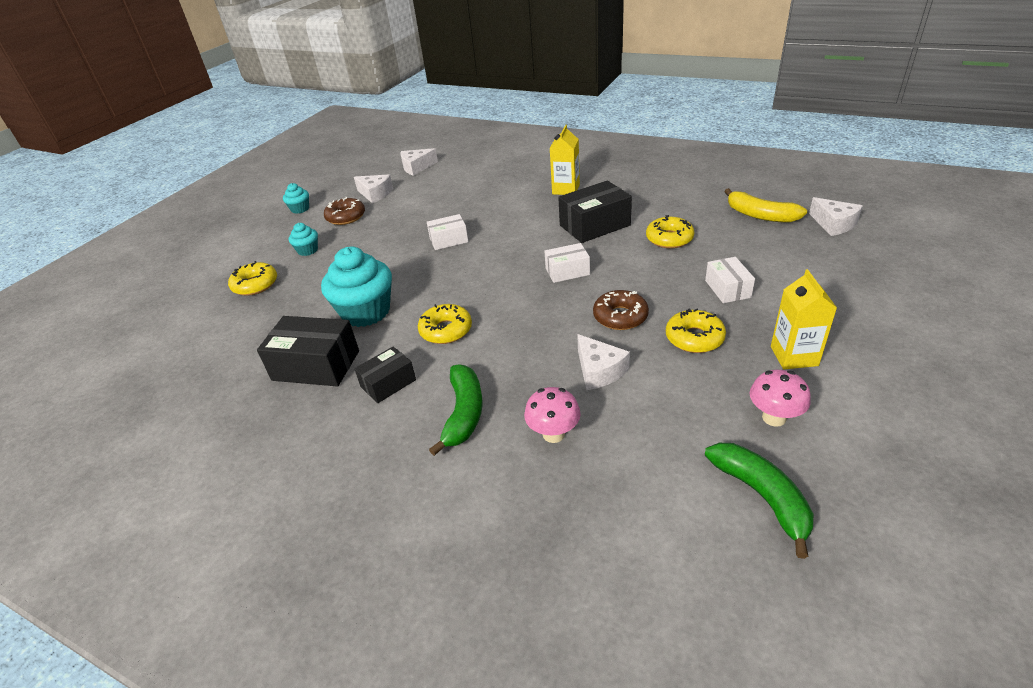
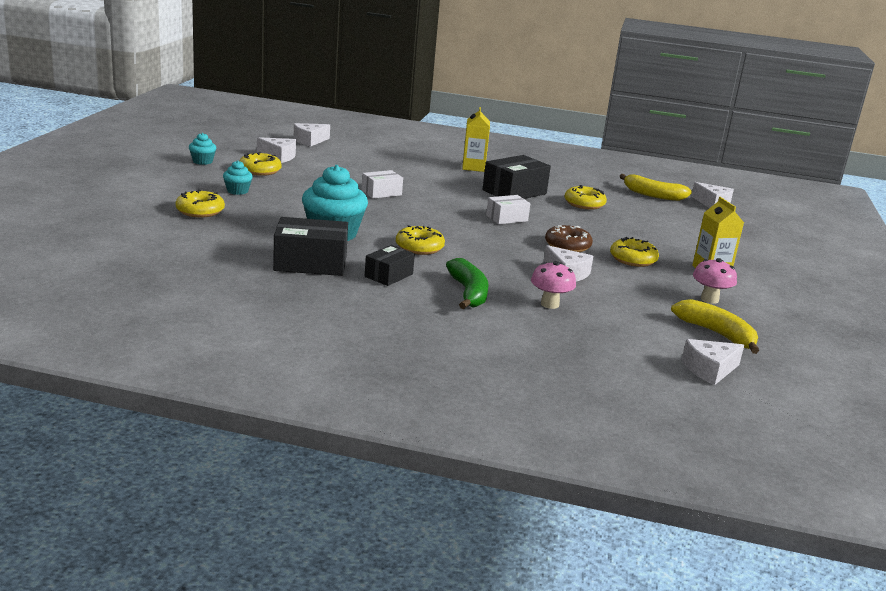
camera: 20 degrees left, 15 degrees down
brown donut [324,197,365,225] -> yellow donut [240,152,282,176]
white box [705,257,755,303] -> none
green banana [705,443,813,559] -> yellow banana [671,299,759,354]
none -> white cheese [682,339,744,385]

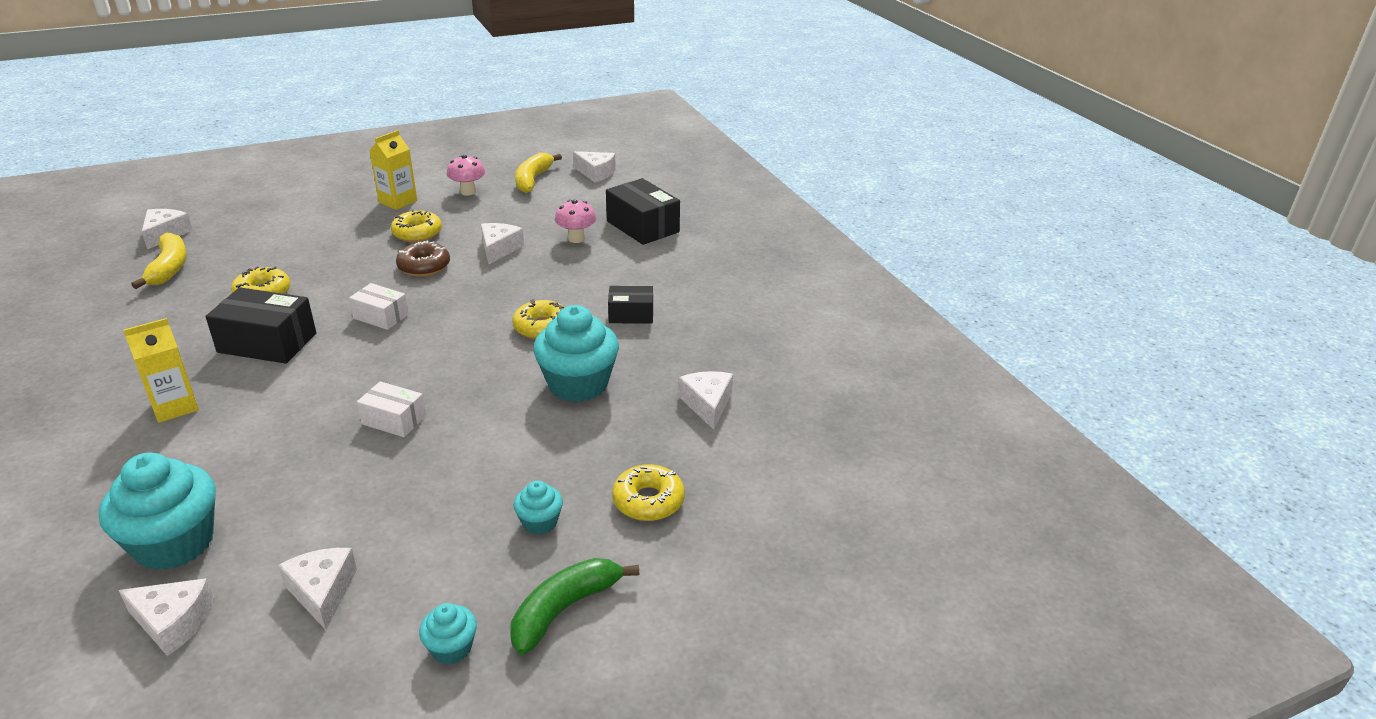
camera: 125 degrees left, 10 degrees up
yellow donut [240,152,282,176] -> none
black box [273,217,348,276] -> black box moved to [606,178,680,245]
green banana [446,258,489,309] -> green banana moved to [511,558,639,655]
none -> turquoise cupcake [99,453,216,570]
none -> white cheese [678,371,733,430]

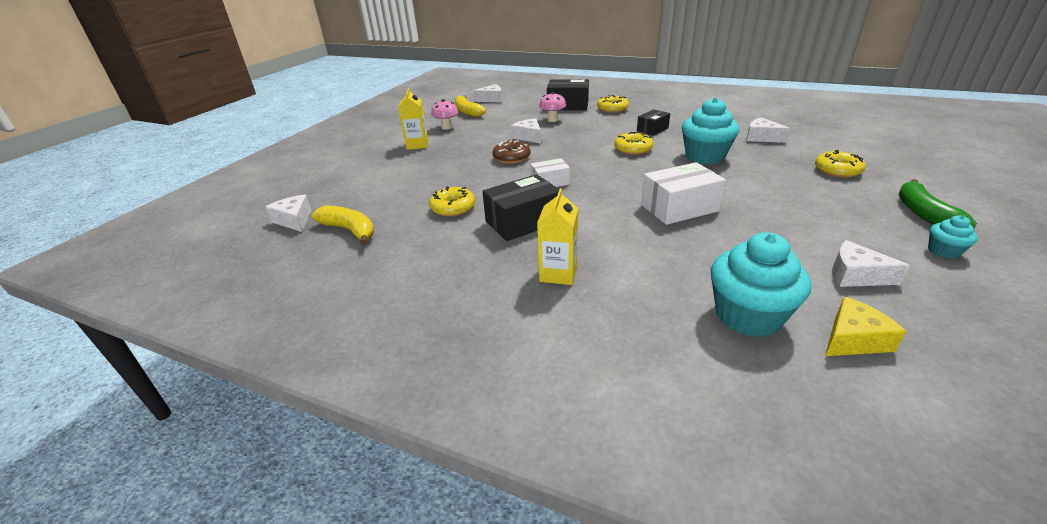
camera: 40 degrees left, 0 degrees up
white cheese [119,578,215,656] -> yellow cheese [825,297,906,356]
white box [357,381,426,437] -> white box [641,162,726,225], size x1.67
yellow donut [391,209,442,242] -> yellow donut moved to [597,95,629,113]
turquoise cupcake [514,481,563,535] -> none

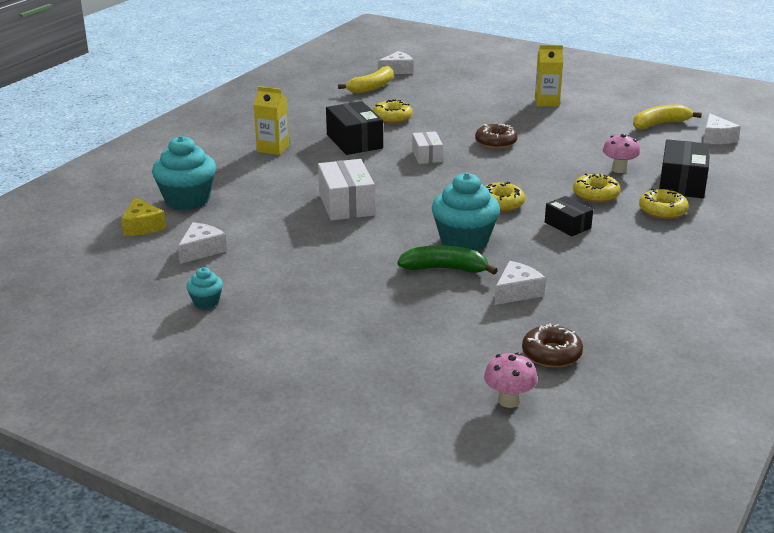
camera: 95 degrees right, 5 degrees down
pink mushroom [431,99,458,130] -> pink mushroom moved to [484,352,538,408]
white cheese [511,118,541,144] -> none
yellow donut [815,150,866,178] -> yellow donut moved to [573,173,621,203]
green banana [899,179,977,228] -> green banana moved to [397,245,498,274]
none -> brown donut [522,323,583,368]

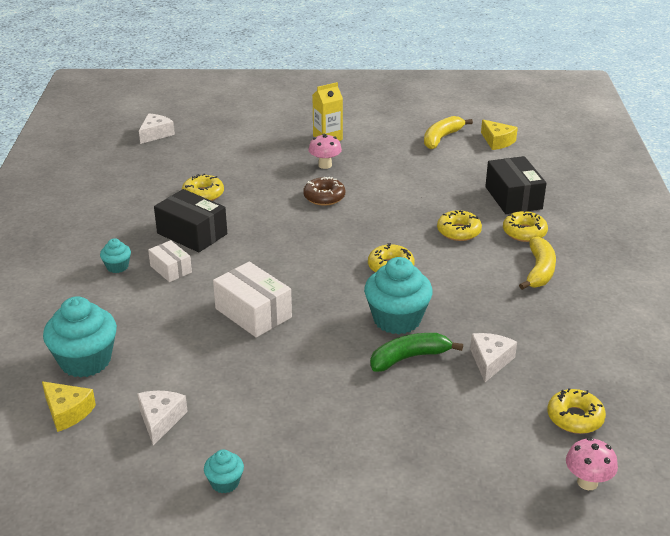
camera: 30 degrees left, 5 degrees up
yellow carton [253,86,289,155] -> turquoise cupcake [100,238,131,273]
yellow banana [338,66,393,93] -> yellow banana moved to [519,237,556,290]
white box [412,131,443,164] -> white box moved to [148,240,192,282]
brown donut [522,323,583,368] -> yellow donut [547,388,606,434]
black box [545,196,593,236] -> none
pink mushroom [603,134,640,173] -> pink mushroom moved to [309,134,342,169]
white cheese [703,113,741,144] -> yellow cheese [481,120,518,150]

